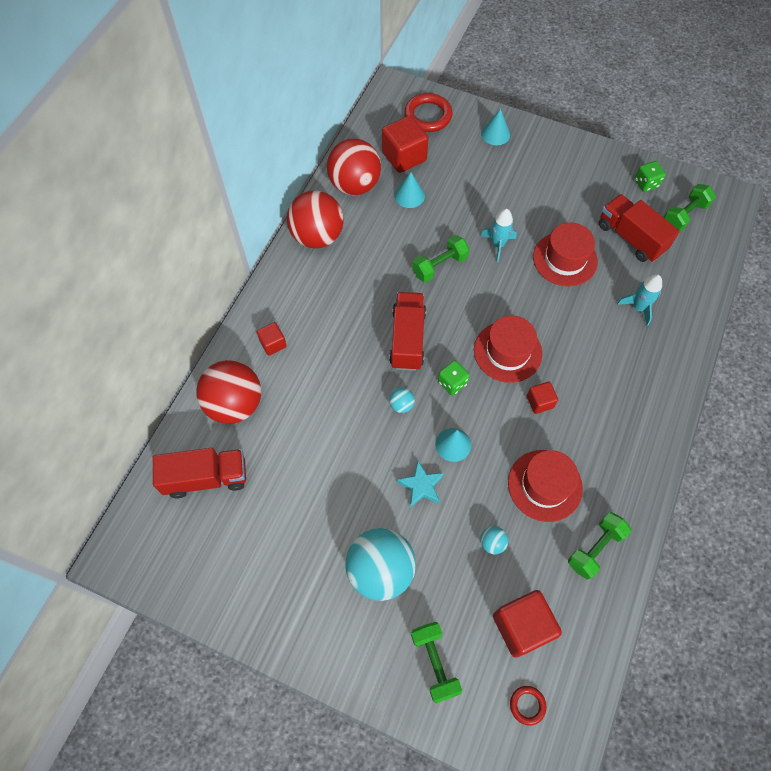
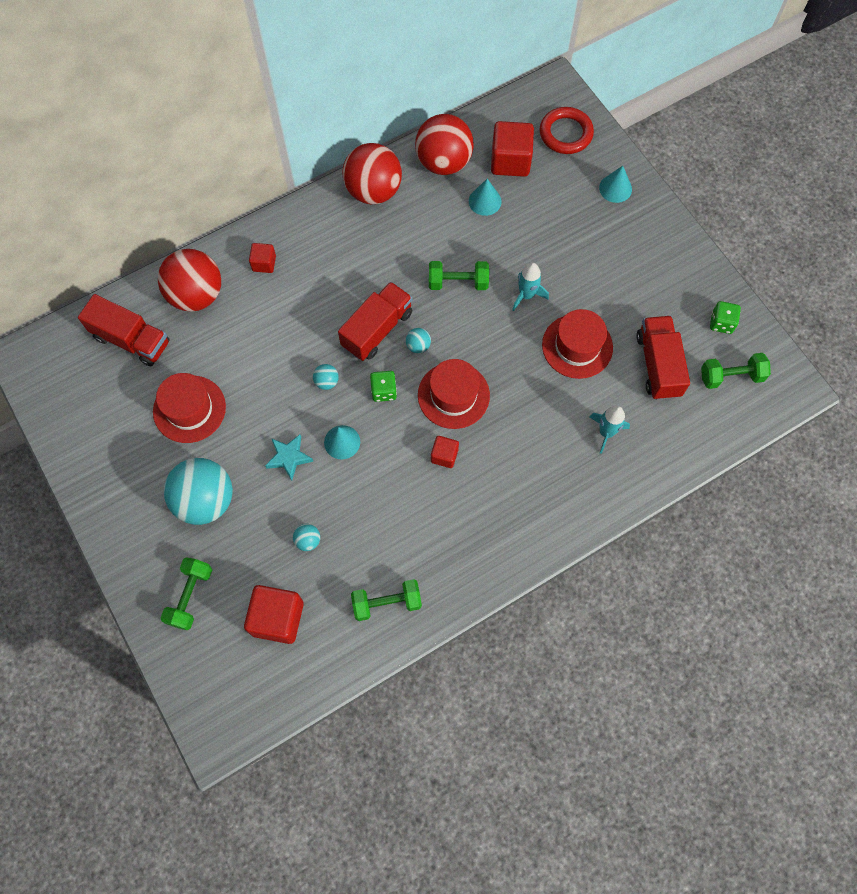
camera: 35 degrees right, 5 degrees up
red hat [508,450,583,522] -> red hat moved to [153,373,226,443]
red ring [510,686,546,726] -> none
none -> turquoise ball [406,328,431,353]

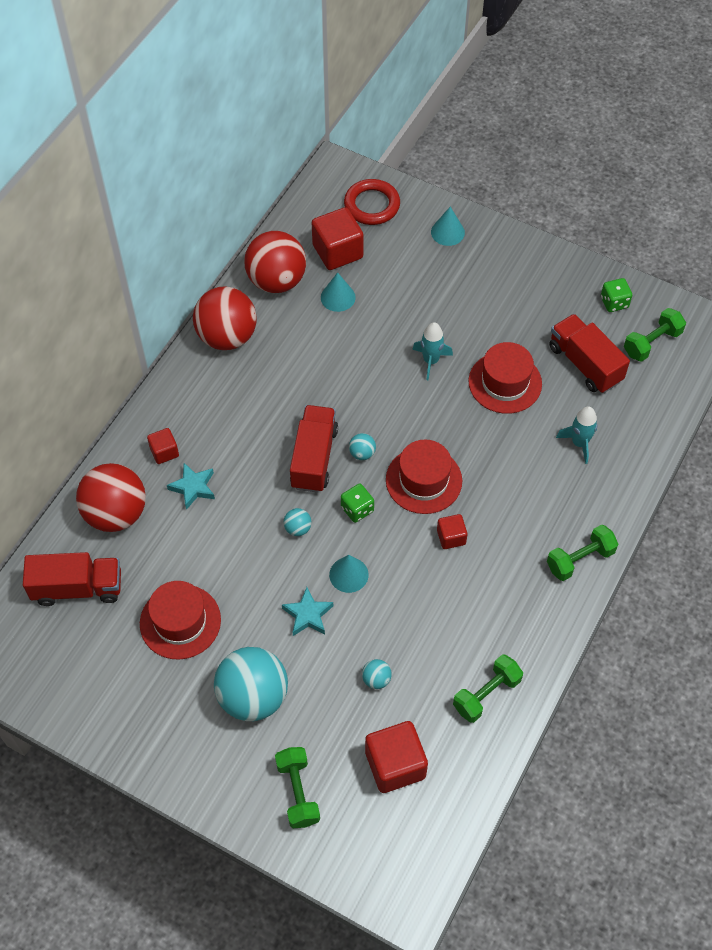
camera: 30 degrees left, 10 degrees down
green dumbbell [429,261,489,290] -> green dumbbell moved to [547,524,618,581]
none -> turquoise star [167,463,215,510]

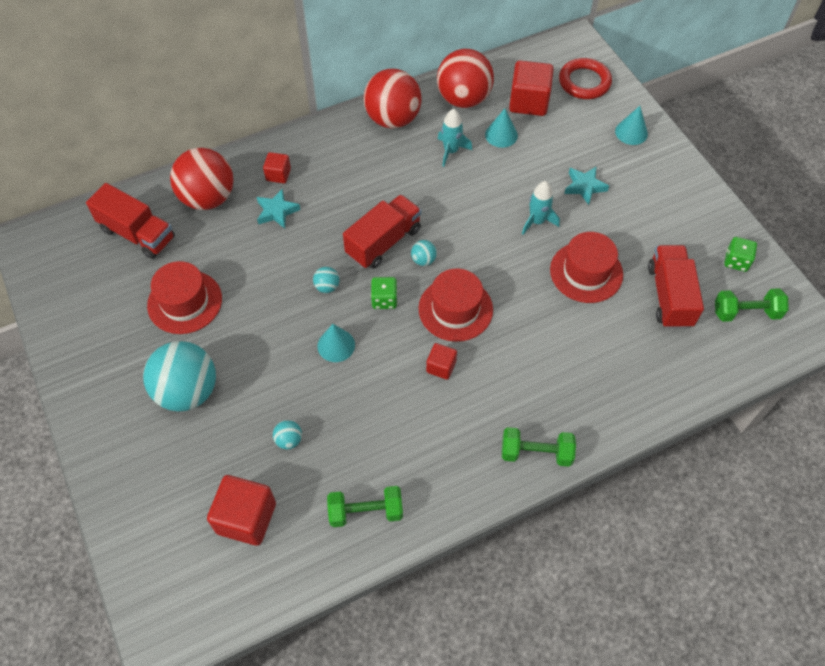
camera: 35 degrees right, 0 degrees up
green dumbbell [275,747,320,828] -> none
turquoise star [282,587,333,636] -> turquoise star moved to [564,166,609,205]
turquoise rocket [556,406,598,464] -> turquoise rocket moved to [438,109,472,167]

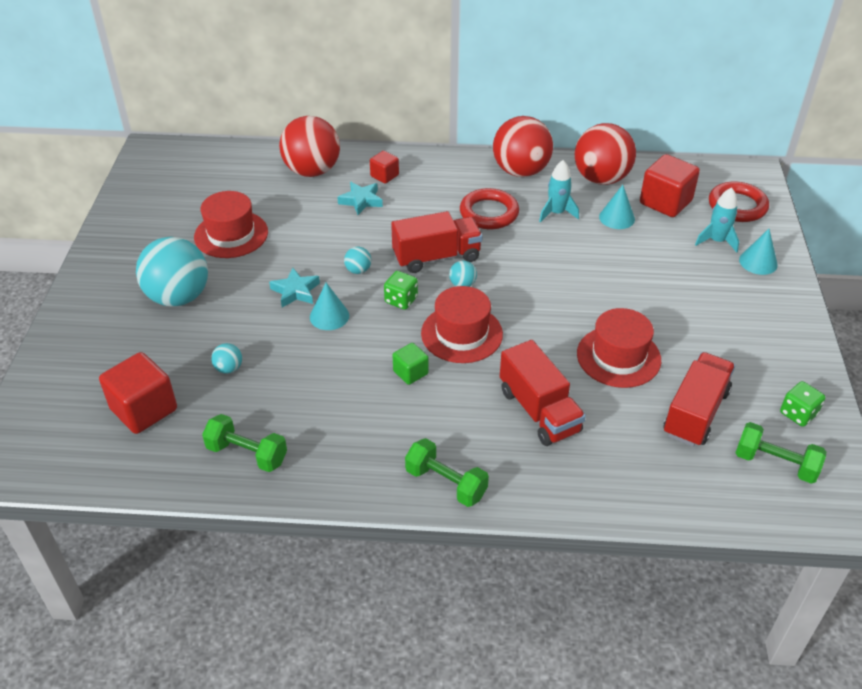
camera: 30 degrees right, 15 degrees down
red truck [86,183,175,259] -> red truck moved to [500,340,586,446]
red cube [426,343,457,380] -> green cube [393,343,429,385]
turquoise rocket [522,181,560,235] -> turquoise rocket moved to [695,187,739,252]
turquoise star [564,166,609,205] -> turquoise star moved to [269,268,320,307]
none -> red ring [460,188,519,229]

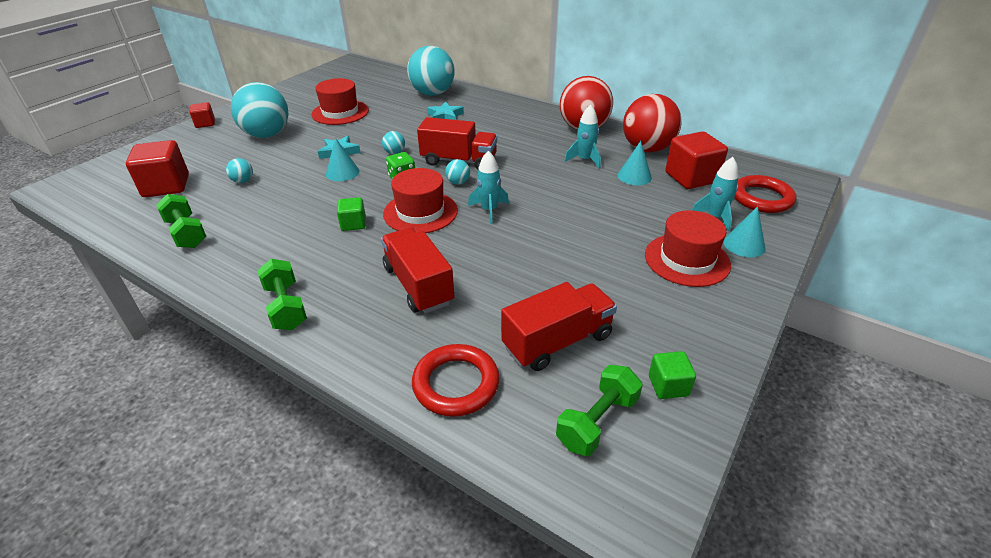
camera: 30 degrees right, 5 degrees down
red ball [279,116,340,177] -> turquoise ball [407,46,455,96]
red cube [370,151,399,184] -> red cube moved to [189,102,215,128]
red ring [460,188,519,229] -> red ring moved to [412,344,500,417]
red truck [500,340,586,446] -> red truck turned 150 degrees clockwise [381,227,455,314]
red hat [577,308,661,388] -> red hat moved to [645,210,731,287]
green dumbbell [735,422,826,484] -> green dumbbell turned 75 degrees clockwise [556,365,643,456]
green dice [780,381,825,427] -> green cube [649,351,696,399]
none -> turquoise rocket [468,151,509,224]

